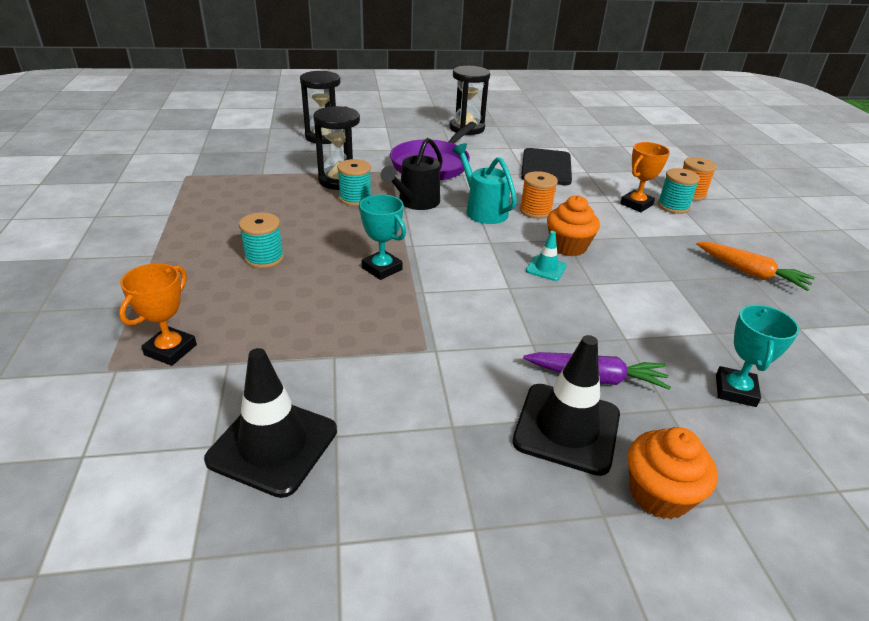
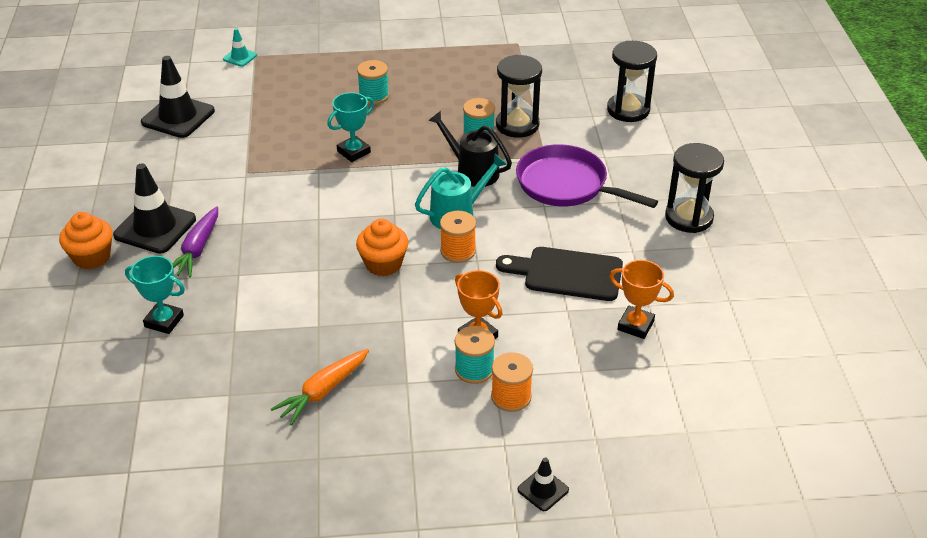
camera: 95 degrees right, 5 degrees up
orange trophy [119,263,197,366] -> orange trophy moved to [609,260,674,339]
turquoise traffic cone [526,231,567,281] -> turquoise traffic cone moved to [223,28,257,67]
none -> black traffic cone [517,457,569,511]

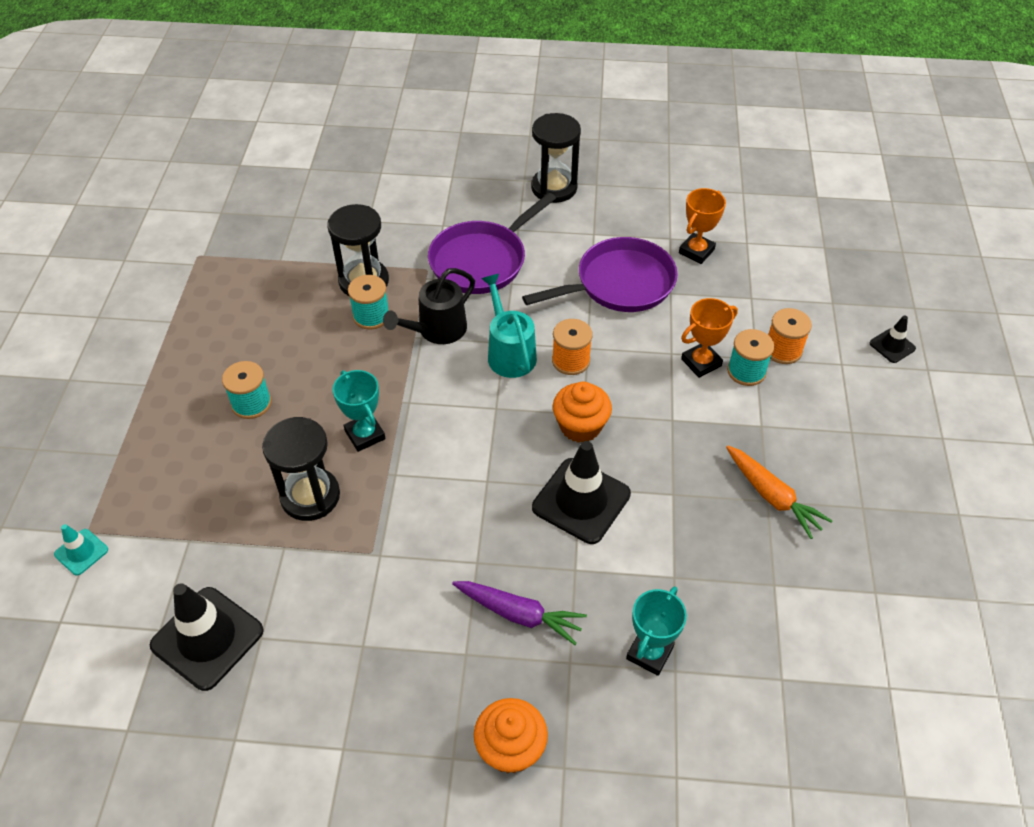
camera: 80 degrees left, 10 degrees up
black traffic cone [113,163,196,254] -> black traffic cone moved to [532,441,631,544]
black cutting board [496,247,623,301] -> purple pan [522,237,678,312]
black hourglass [607,41,657,122] -> black hourglass moved to [262,417,340,521]

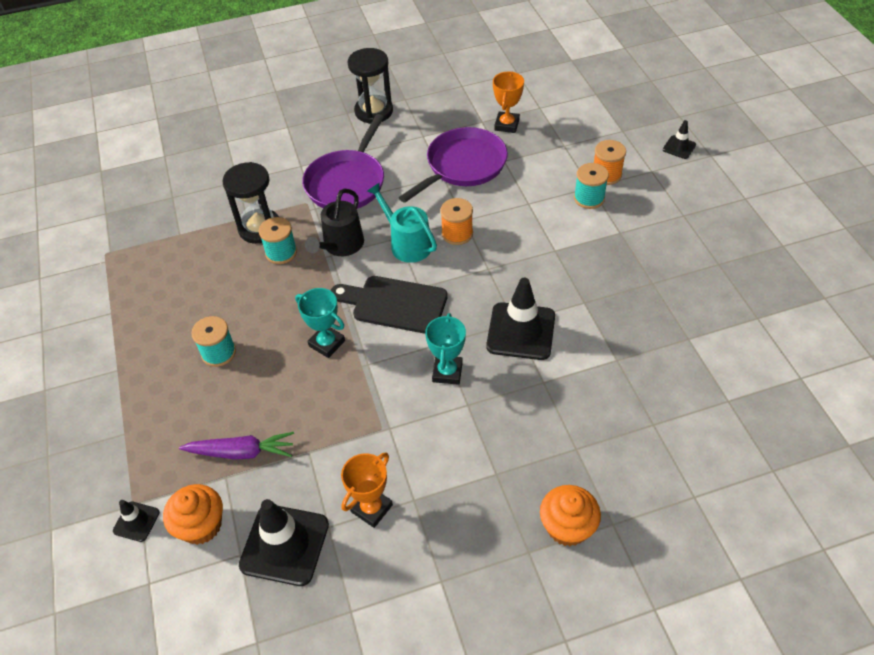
camera: 20 degrees left, 0 degrees up
turquoise traffic cone [54,524,108,576] -> black traffic cone [113,500,160,542]
black hourglass [262,417,340,521] -> none
purple carrot [452,581,587,645] -> purple carrot moved to [179,432,294,460]
orange cupcake [553,382,612,442] -> orange cupcake moved to [163,484,223,545]
turquoise trophy [626,586,687,676] -> turquoise trophy moved to [425,313,466,385]
orange trophy [681,298,738,378] -> orange trophy moved to [341,452,393,528]
orange carrot [726,445,833,539] -> none
none -> black cutting board [330,276,448,334]

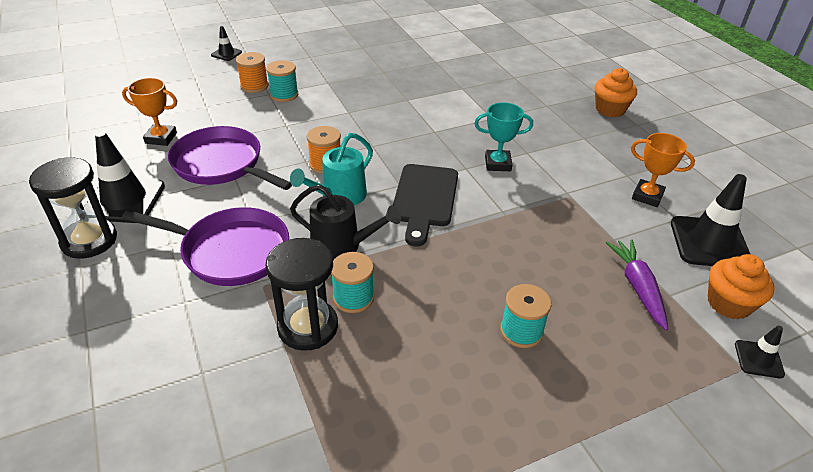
camera: 100 degrees left, 10 degrees down
turquoise trophy [295,288,345,358] -> none
black traffic cone [486,278,555,360] -> black traffic cone moved to [84,131,165,223]

